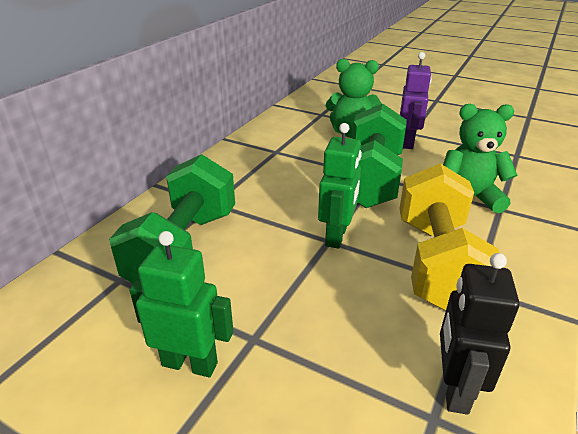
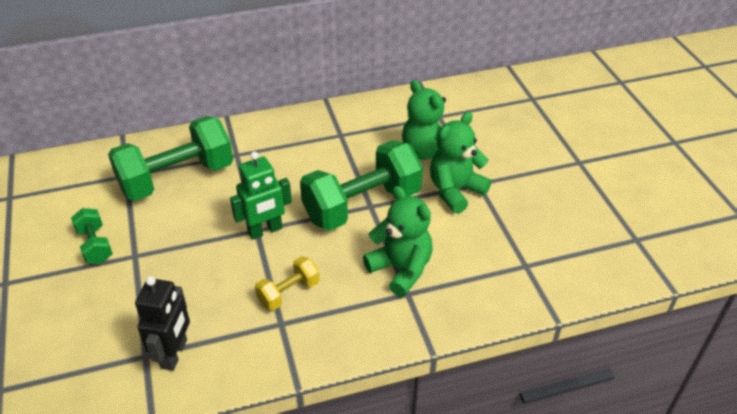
camera: 45 degrees right, 10 degrees up
green robot [129,231,234,377] -> green dumbbell [71,208,113,264]
yellow dumbbell [399,164,504,311] -> yellow dumbbell [255,256,319,311], size x0.48
purple robot [400,52,432,149] -> green teddy bear [430,112,491,214]
black robot [440,253,520,415] -> black robot turned 135 degrees clockwise [135,276,190,371]

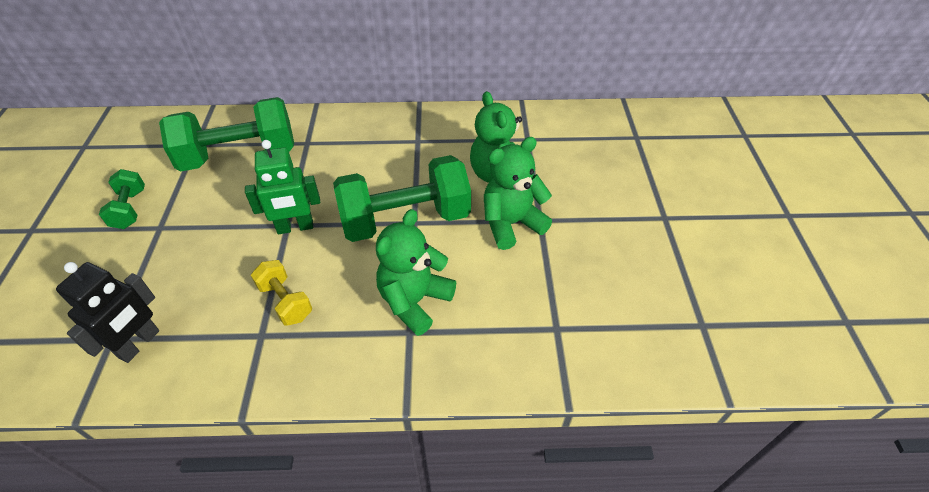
camera: 15 degrees right, 5 degrees up
yellow dumbbell [255,256,319,311] -> yellow dumbbell turned 75 degrees clockwise [251,260,312,326]
green teddy bear [363,186,433,297] -> green teddy bear turned 120 degrees counterclockwise [376,209,456,336]

